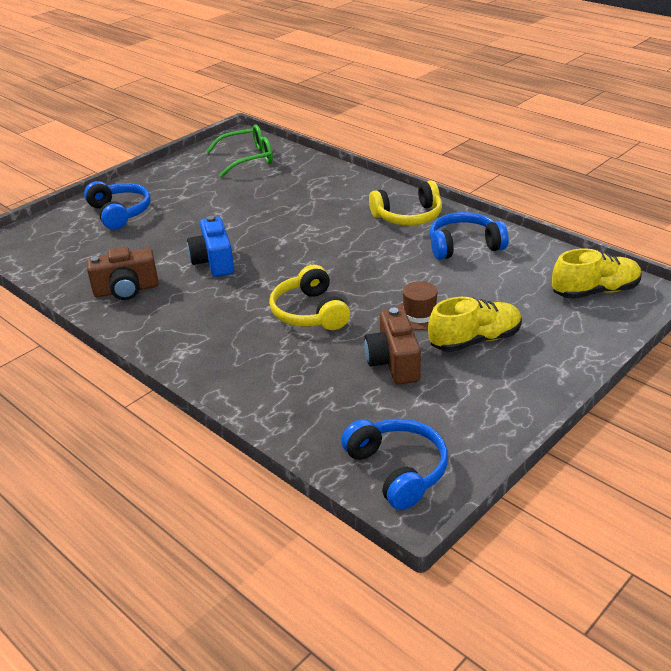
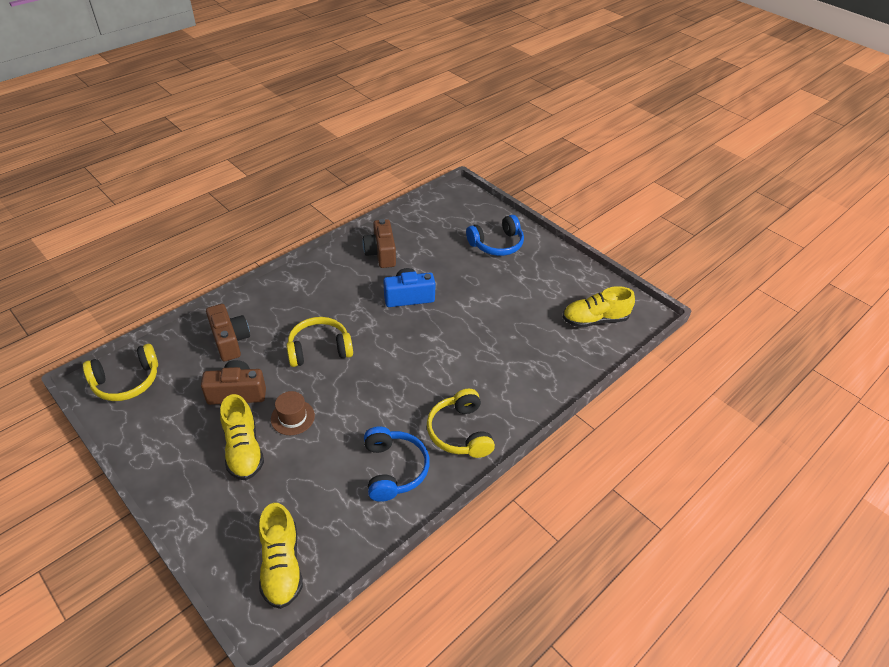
camera: 90 degrees right, 10 degrees up
green glasses [206,124,273,178] -> yellow shoe [563,286,635,328]
blue headphones [341,419,448,510] -> yellow headphones [83,344,158,401]
none -> brown camera [206,304,250,362]

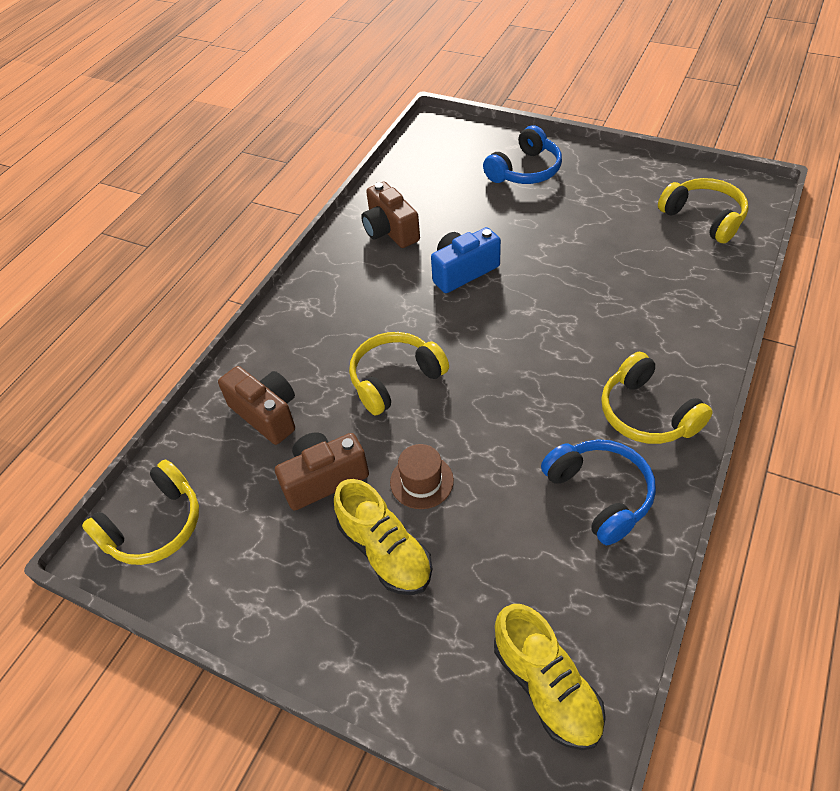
camera: 15 degrees left, 5 degrees up
yellow shoe [563,286,635,328] -> yellow headphones [658,178,749,243]

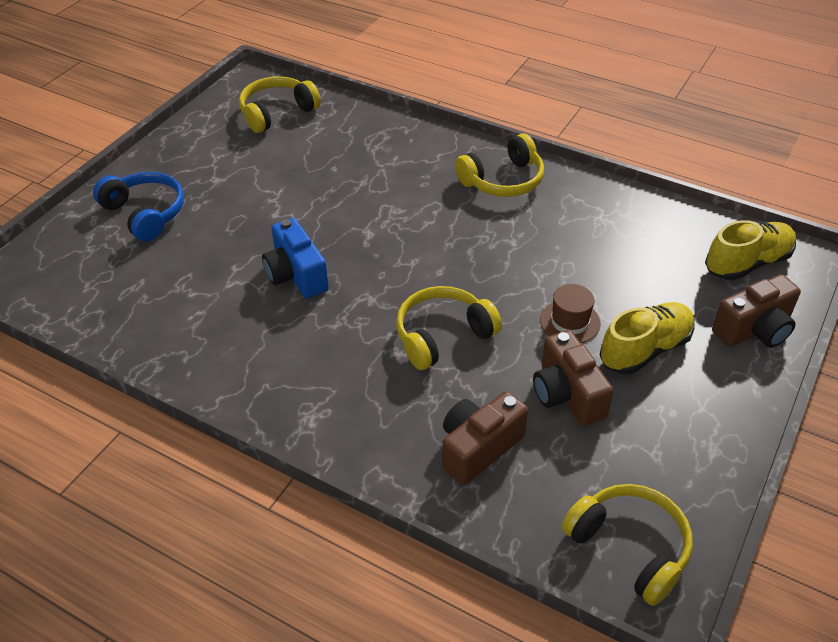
camera: 90 degrees left, 5 degrees down
yellow headphones [349,332,449,415] -> yellow headphones turned 90 degrees clockwise [396,286,502,370]
brown camera [361,182,420,248] -> brown camera moved to [712,274,801,348]
blue headphones [541,439,656,545] -> none

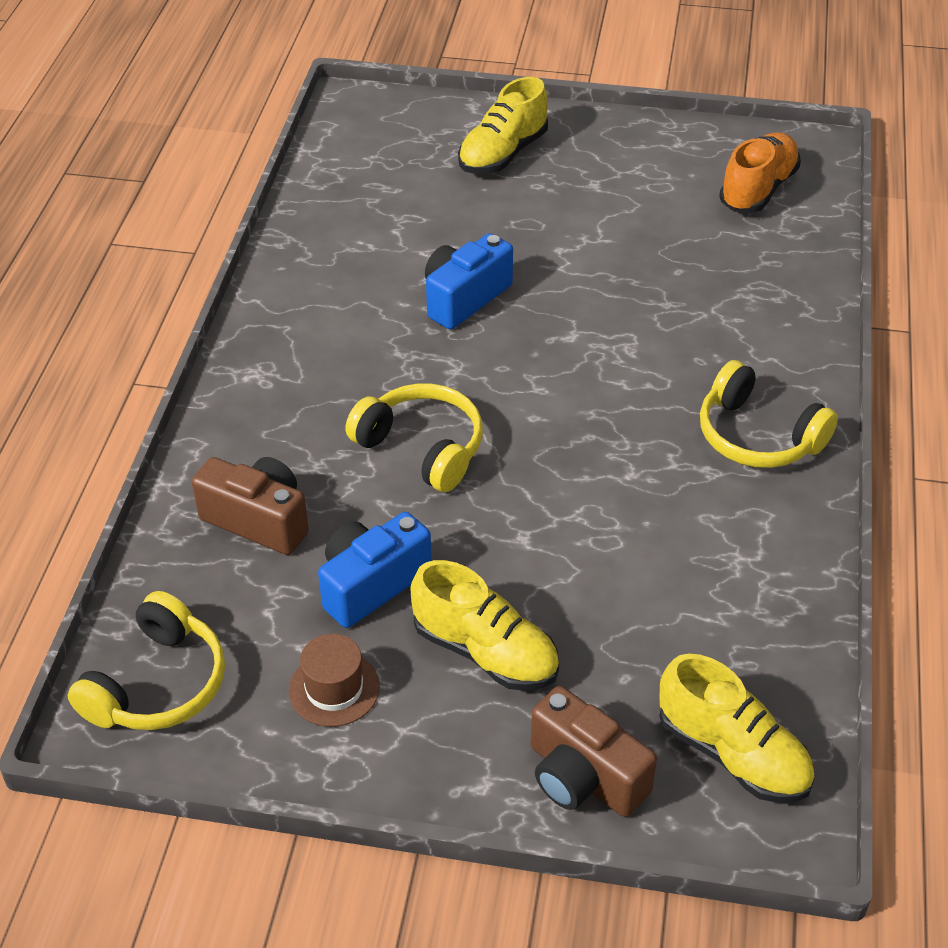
camera: 70 degrees right, 0 degrees up
blue headphones [93,172,184,242] -> yellow shoe [458,77,548,174]
yellow headphones [239,76,321,133] -> orange shoe [719,132,801,213]
brown camera [533,330,613,426] -> blue camera [318,512,432,628]
brown hat [540,284,601,343] -> brown hat moved to [289,634,380,727]

